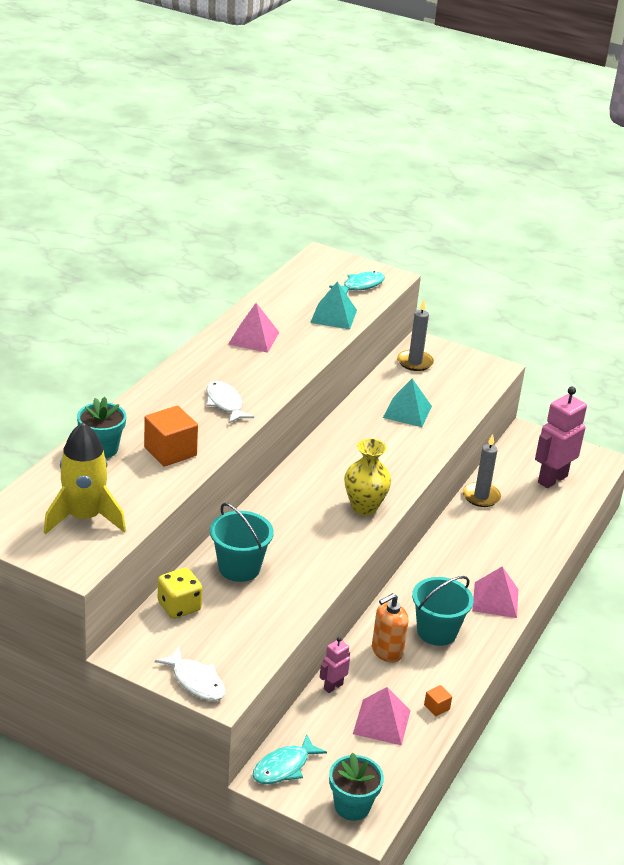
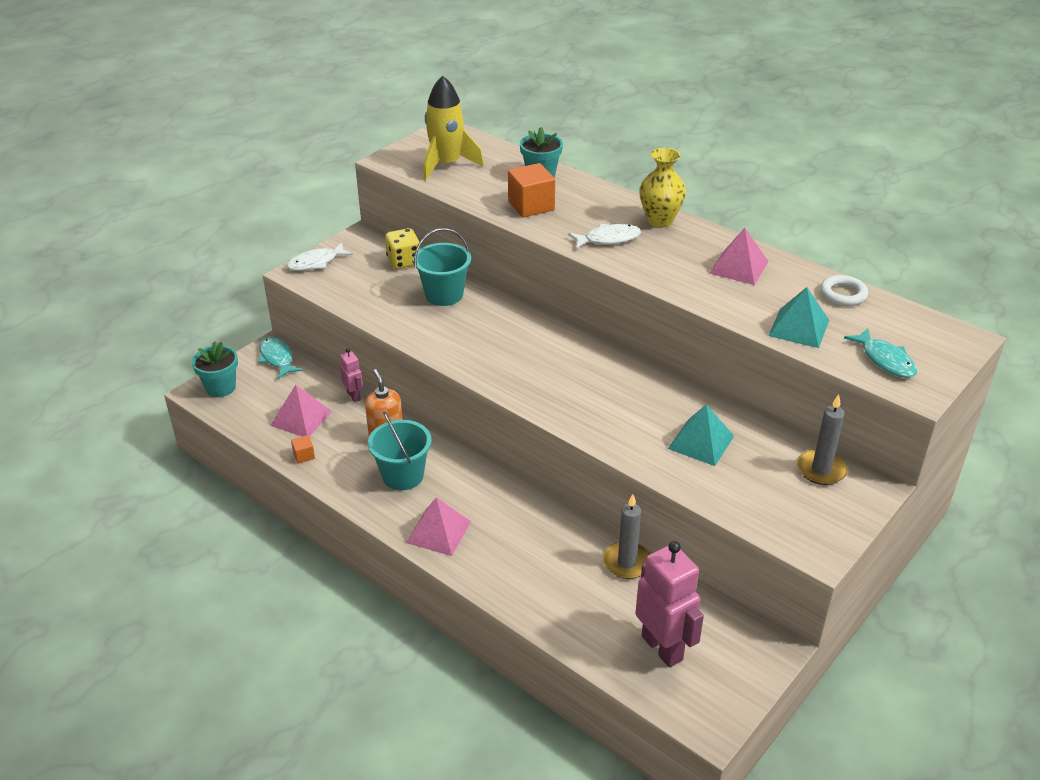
camera: 105 degrees right, 5 degrees up
yellow vase [344,438,391,515] -> yellow vase moved to [639,148,686,227]
none -> white ring [820,275,868,306]

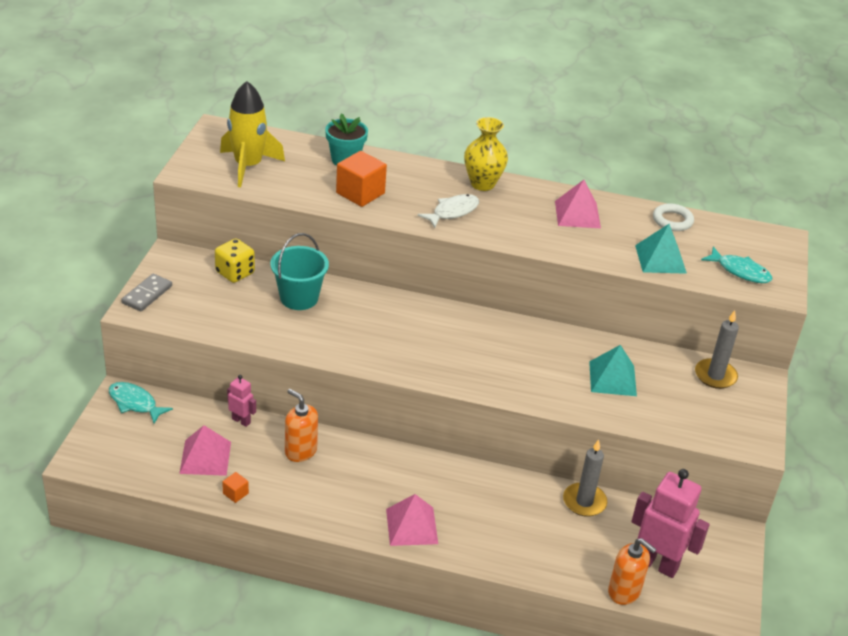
camera: 30 degrees left, 0 degrees up
turquoise flower pot [192,342,238,397] -> none
white fish [286,242,353,271] -> grey domino [121,274,172,311]
turquoise bucket [368,411,432,490] -> none
none -> orange soap dispenser [608,538,657,605]

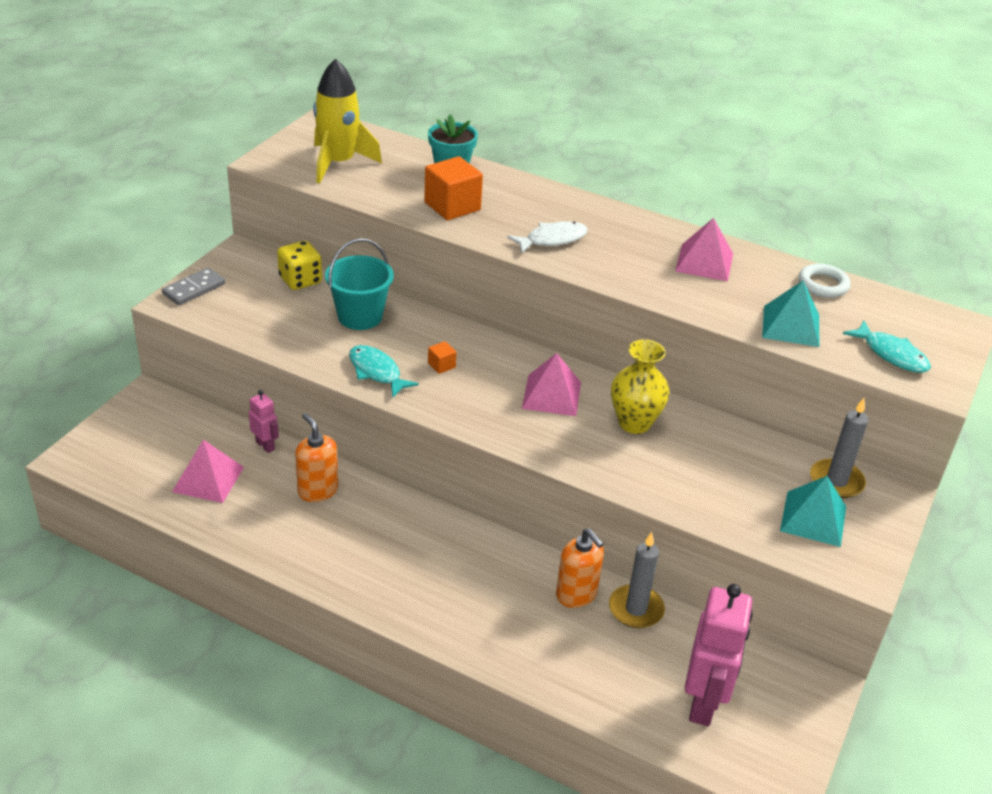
camera: 15 degrees right, 0 degrees up
turquoise fish [109,382,173,424] -> turquoise fish moved to [349,345,419,397]
orange cube [222,472,249,503] -> orange cube moved to [428,341,456,374]
pink pyramid [386,494,438,546] -> pink pyramid moved to [522,353,581,416]
yellow vase [464,117,508,191] -> yellow vase moved to [611,339,669,434]
turquoise pyramid [589,345,637,396] -> turquoise pyramid moved to [780,476,846,547]
orange soap dispenser [608,538,657,605] -> orange soap dispenser moved to [556,528,604,608]
pink robot [631,469,710,578] -> pink robot turned 60 degrees clockwise [685,584,753,726]

